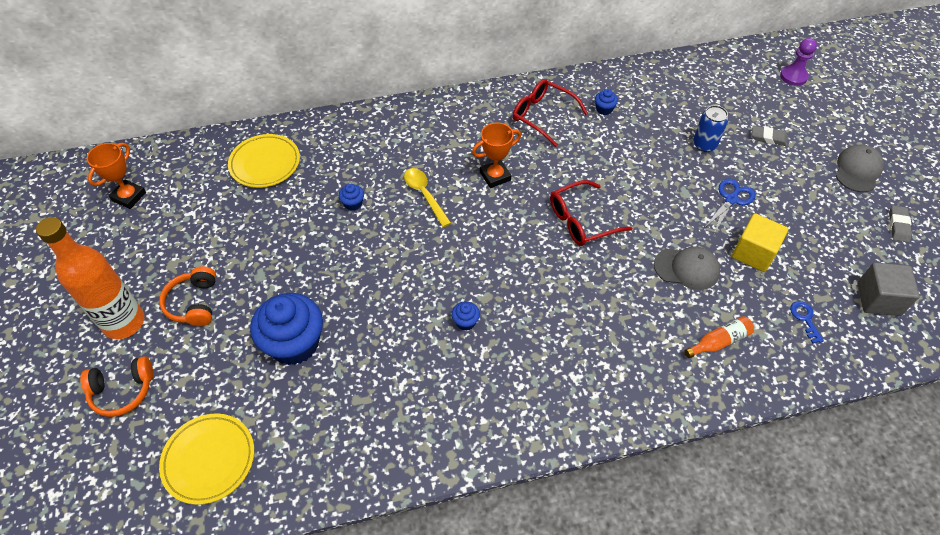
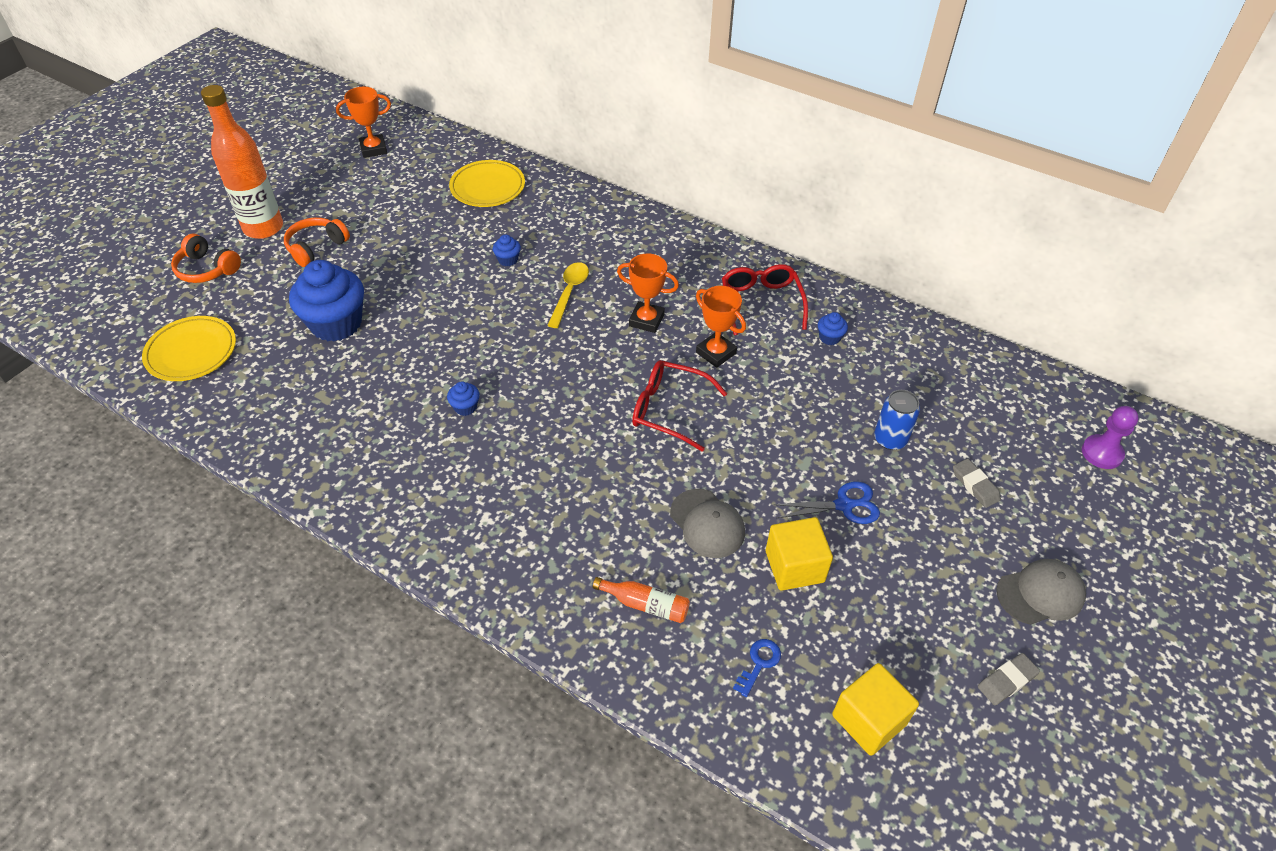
camera: 45 degrees right, 5 degrees down
grey cube [857,263,920,316] -> yellow cube [832,663,919,756]
none -> orange trophy [696,286,746,368]

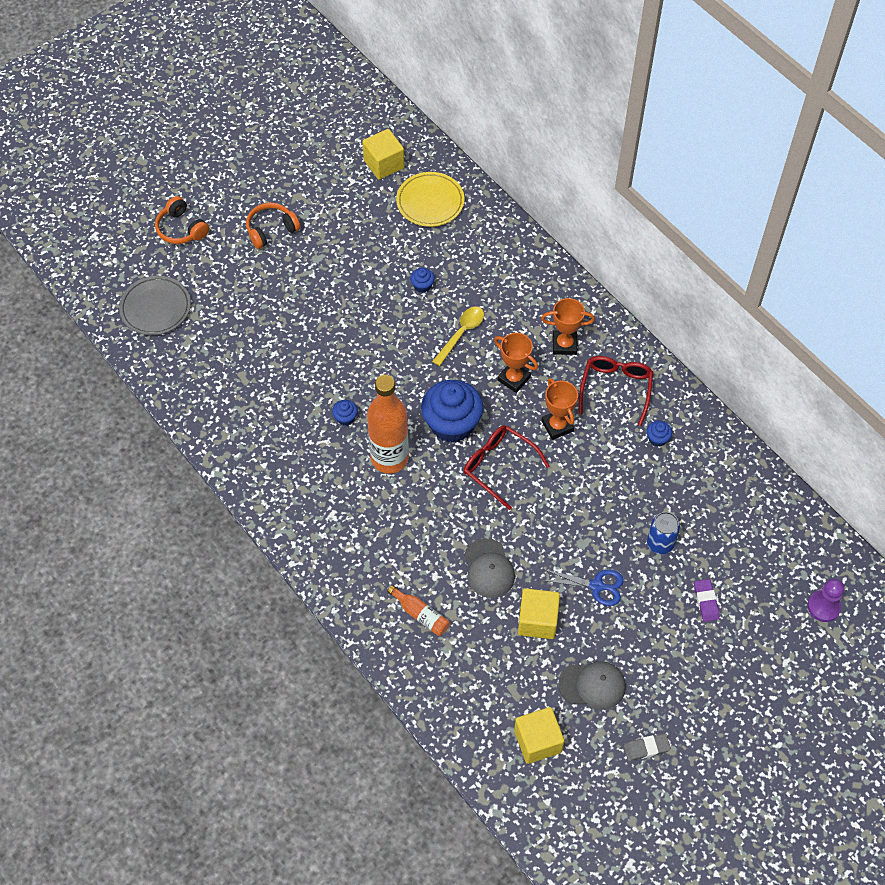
camera: 20 degrees right, 10 degrees up
yellow plate [142,316,236,381] -> grey plate [119,276,191,335]
orange bottle [201,85,283,239] -> orange bottle moved to [367,375,409,474]
blue cupcake [289,260,364,342] -> blue cupcake moved to [421,380,483,443]
orange trophy [336,87,391,158] -> orange trophy moved to [541,298,595,355]
blue key [733,639,781,697] -> none
grey eraser [953,459,1001,508] -> purple eraser [694,579,720,622]
grey cap [996,559,1086,625] -> grey cap moved to [558,661,626,710]
none -> yellow cube [362,129,405,180]

